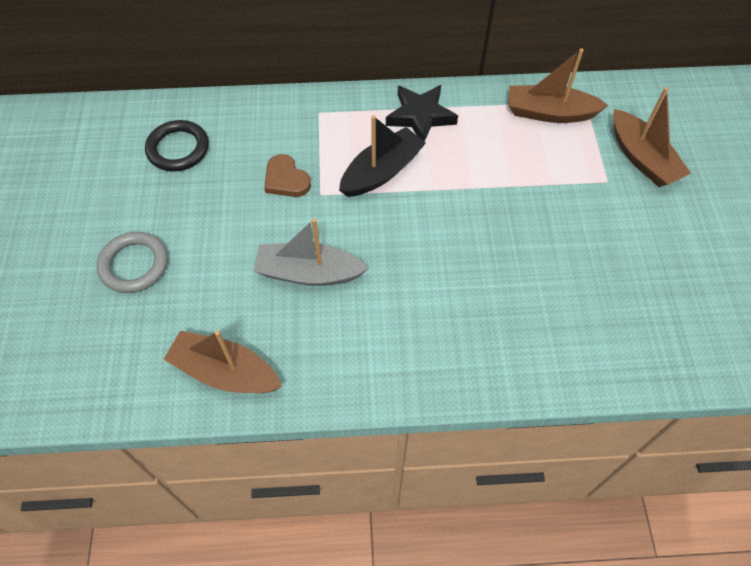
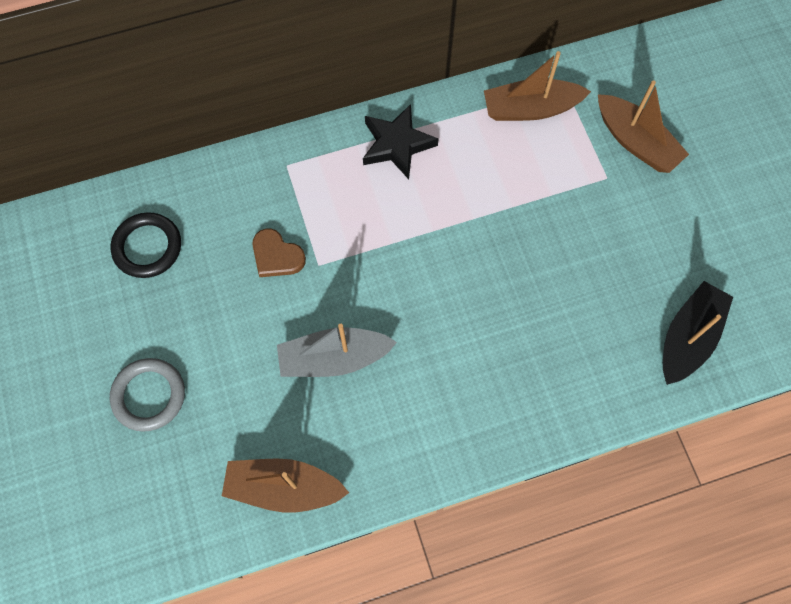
camera: 15 degrees left, 10 degrees up
black boat [339,115,426,197] -> black boat moved to [663,281,733,385]

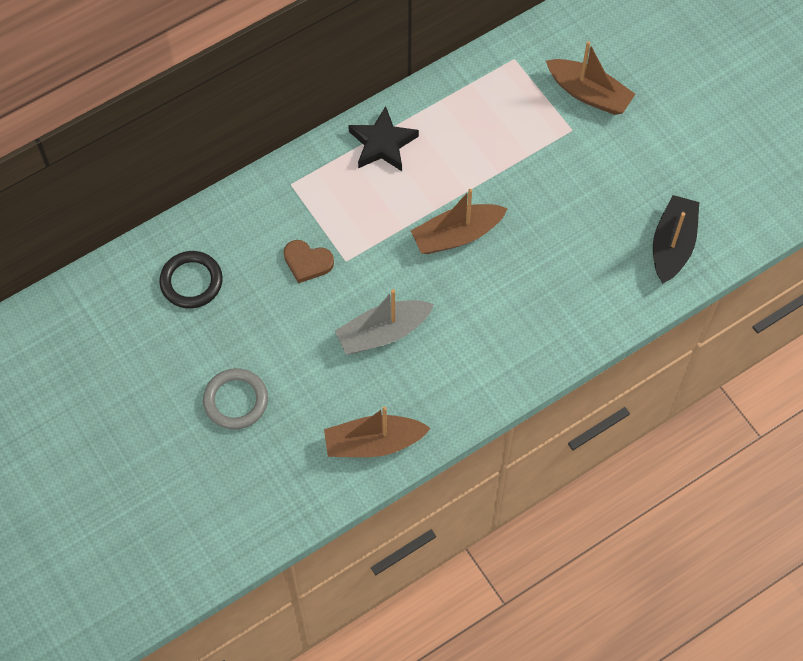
camera: 15 degrees left, 5 degrees down
brown boat [484,51,591,121] -> brown boat moved to [411,189,508,254]

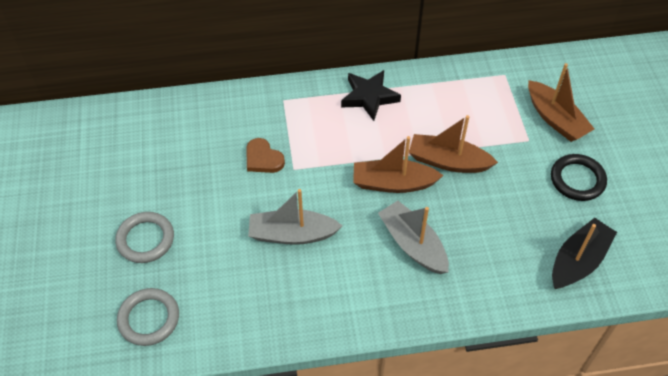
camera: 25 degrees right, 10 degrees down
black ring [159,251,223,309] -> black ring moved to [551,154,607,201]
brown boat [324,407,431,457] -> brown boat moved to [409,115,498,173]
none -> grey ring [117,288,179,346]
none -> grey boat [378,201,449,274]

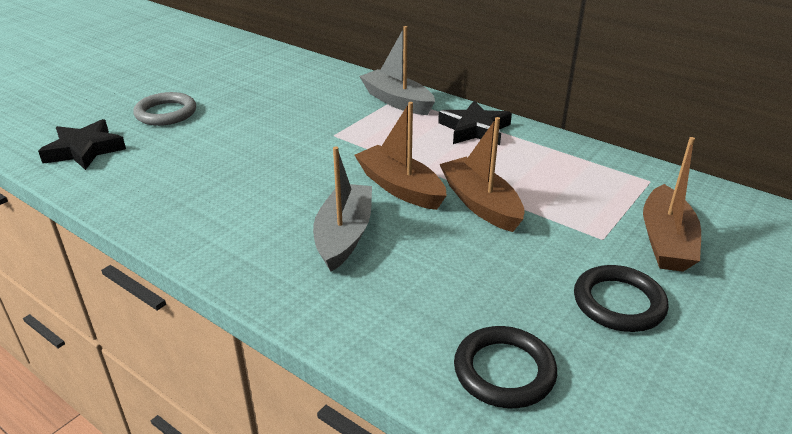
camera: 45 degrees right, 20 degrees down
grey ring [117,288,179,346] -> black star [38,119,126,170]
brown heart [247,138,285,173] -> none
grey boat [248,189,343,245] -> grey boat moved to [359,26,435,115]
black boat [552,218,617,289] -> black ring [454,326,557,408]

